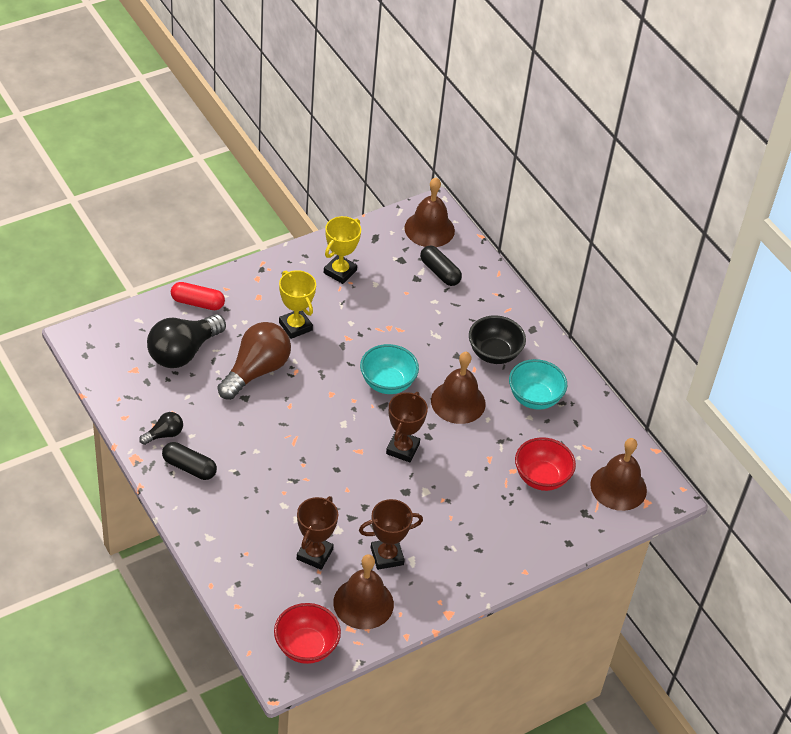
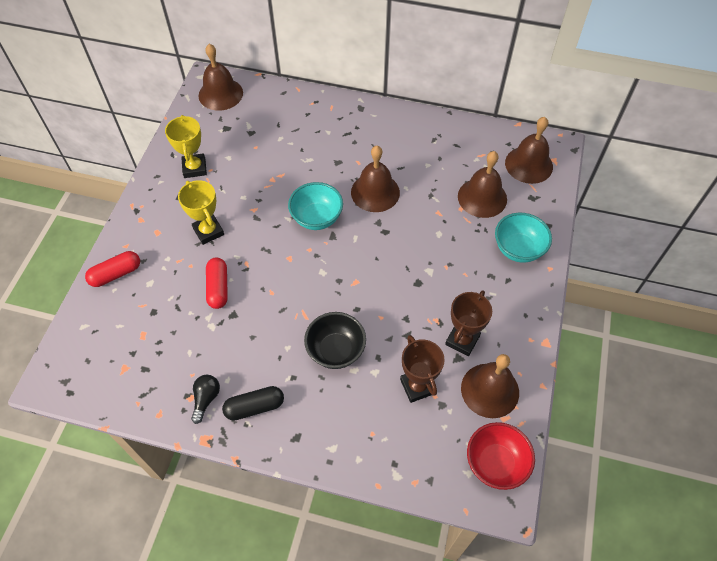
camera: 40 degrees left, 10 degrees up
black light bulb [147,314,226,368] -> none
brown light bulb [217,322,291,400] -> red capsule [206,258,228,309]
yellow trophy [279,270,316,339] -> yellow trophy turned 45 degrees clockwise [178,180,224,245]
brown trophy [386,392,428,462] -> none
black capsule [420,246,462,286] -> none
black bowl [469,315,526,364] -> black bowl moved to [304,312,366,369]
turquoise bowl [509,359,567,410] -> turquoise bowl moved to [495,213,552,263]
red bowl [515,437,576,491] -> brown bell [458,151,507,218]

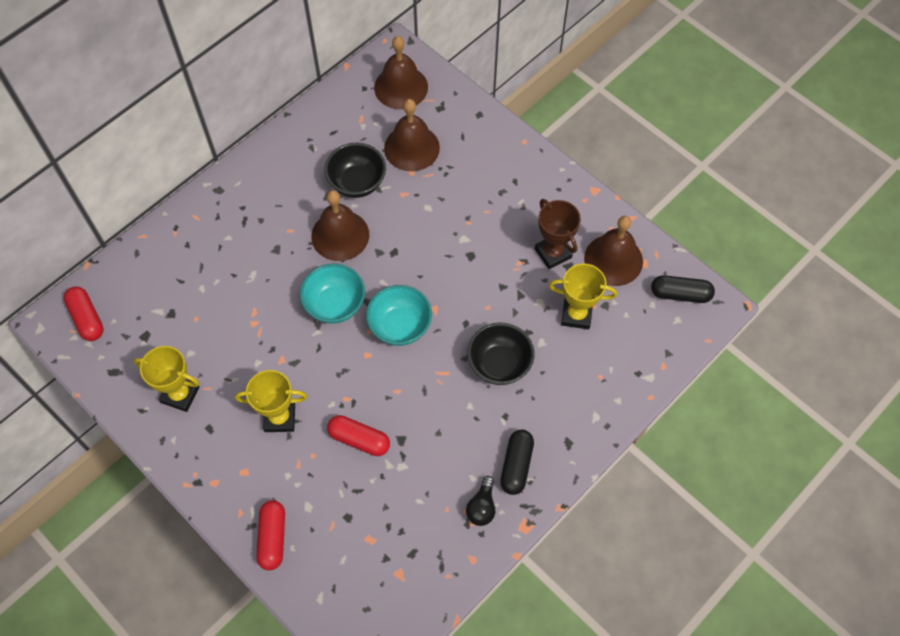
camera: 60 degrees left, 5 degrees up
black light bulb [191,375,220,424] -> black light bulb turned 120 degrees counterclockwise [466,476,495,526]
brown bell [199,44,243,111] -> red capsule [64,287,104,341]
brown trophy [400,335,445,403] -> yellow trophy [549,263,617,329]
red bowl [467,422,535,490] -> black capsule [651,275,715,303]
turquoise bowl [495,213,552,263] -> turquoise bowl moved to [366,285,432,346]
none -> black bowl [324,143,386,198]

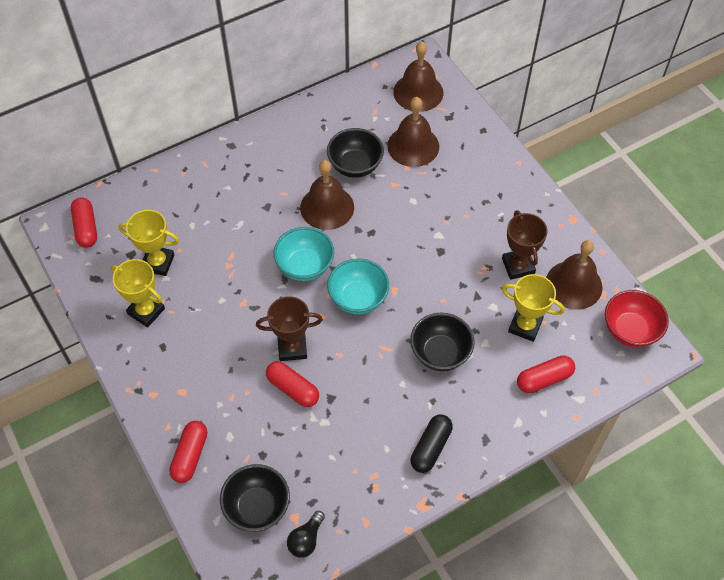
camera: 15 degrees right, 5 degrees down
yellow trophy [235,370,307,432] -> yellow trophy moved to [118,210,179,276]
black light bulb [466,476,495,526] -> black light bulb moved to [287,511,325,558]
black capsule [651,275,715,303] -> red bowl [605,290,669,347]
none -> black bowl [220,464,290,532]
none -> brown trophy [256,296,323,361]
none -> red capsule [517,355,575,393]

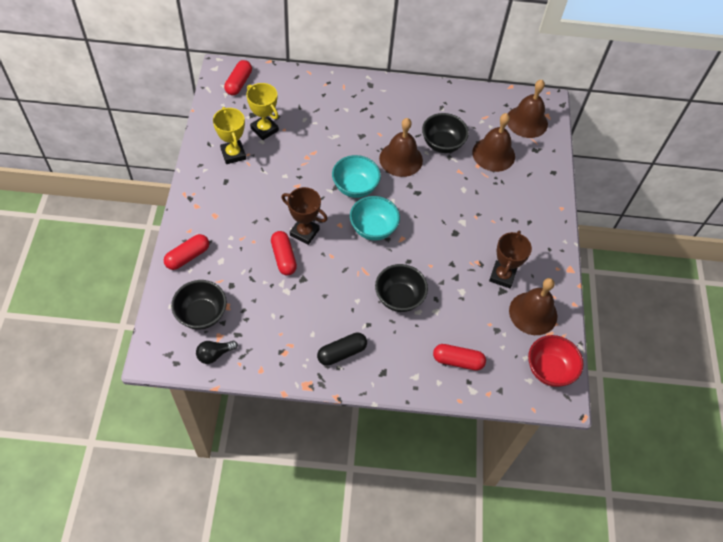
camera: 30 degrees right, 0 degrees up
yellow trophy [502,274,565,342] -> none

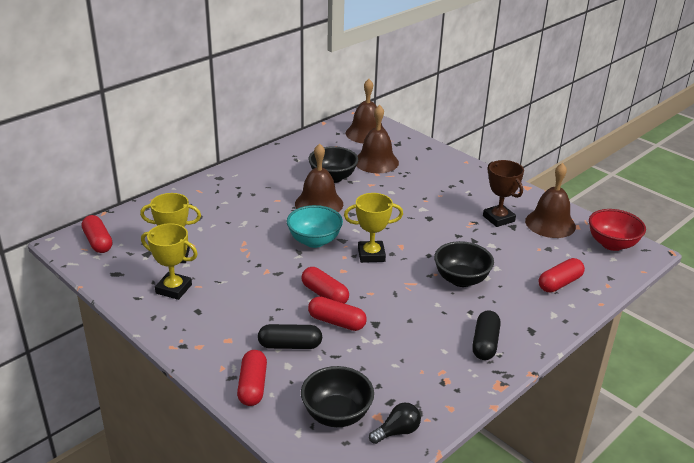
camera: 45 degrees left, 25 degrees down
black light bulb [196,341,238,364] -> black light bulb turned 135 degrees counterclockwise [369,403,421,444]
brown trophy [281,187,328,245] -> red capsule [301,267,349,304]
turquoise bowl [350,196,400,241] -> yellow trophy [344,193,403,263]
none -> black capsule [258,324,322,349]

